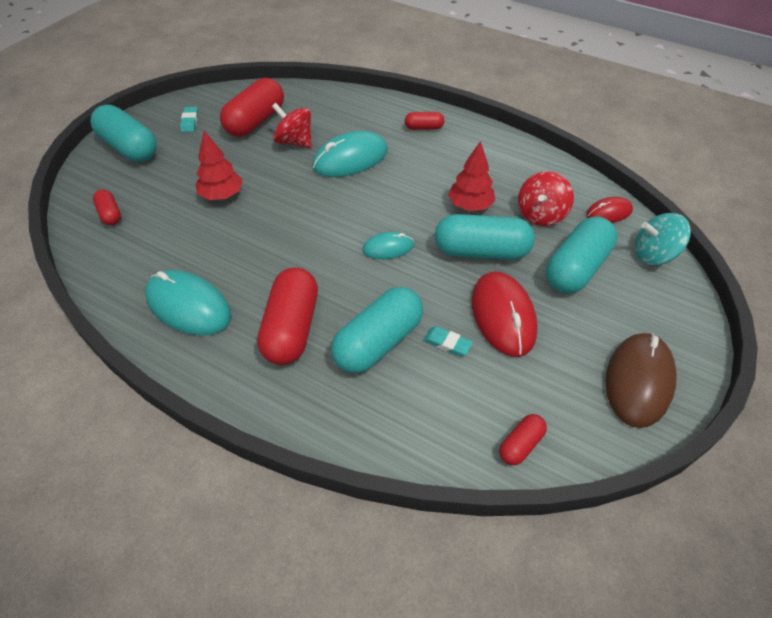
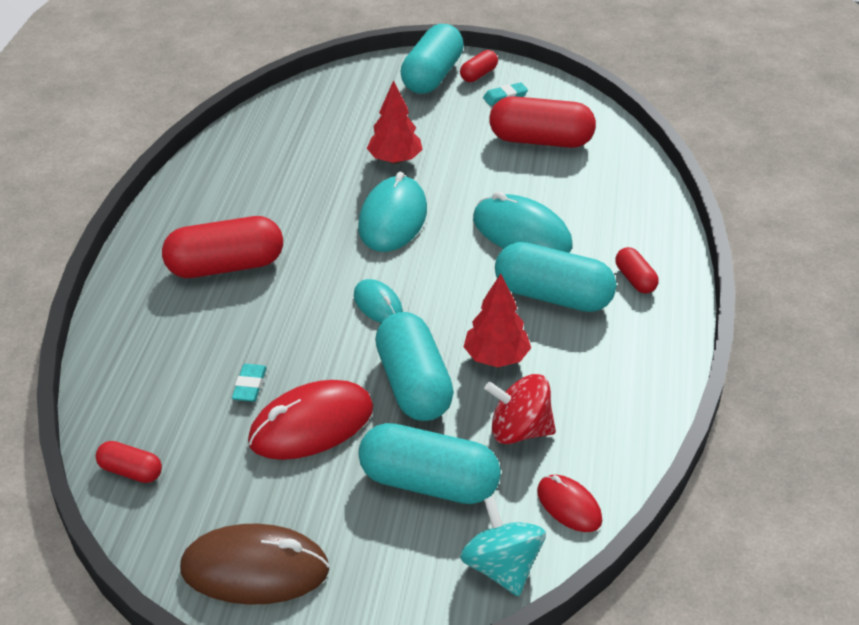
camera: 70 degrees right, 10 degrees down
red capsule [93,190,121,225] -> red capsule moved to [460,50,498,82]
turquoise mouse [145,270,231,335] -> turquoise mouse moved to [358,172,427,252]
red spinning top [272,103,312,148] -> none
turquoise capsule [331,287,423,373] -> turquoise capsule moved to [495,242,616,312]

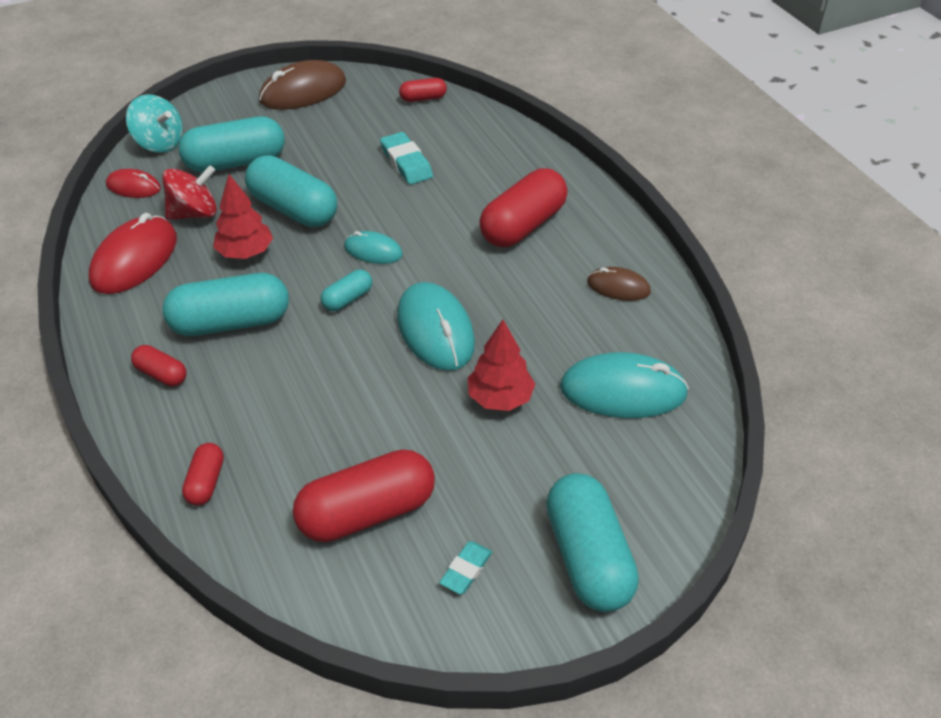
camera: 145 degrees right, 5 degrees up
turquoise eraser [232,364,267,402] -> turquoise eraser [380,132,433,185], size x1.58
red mouse [248,380,373,460] -> red mouse moved to [89,213,177,294]
red capsule [460,50,498,82] -> red capsule moved to [182,443,224,506]
turquoise mouse [473,192,573,253] -> turquoise mouse moved to [560,352,689,418]
none -> turquoise capsule [321,269,372,311]
none -> brown mouse [587,267,651,301]

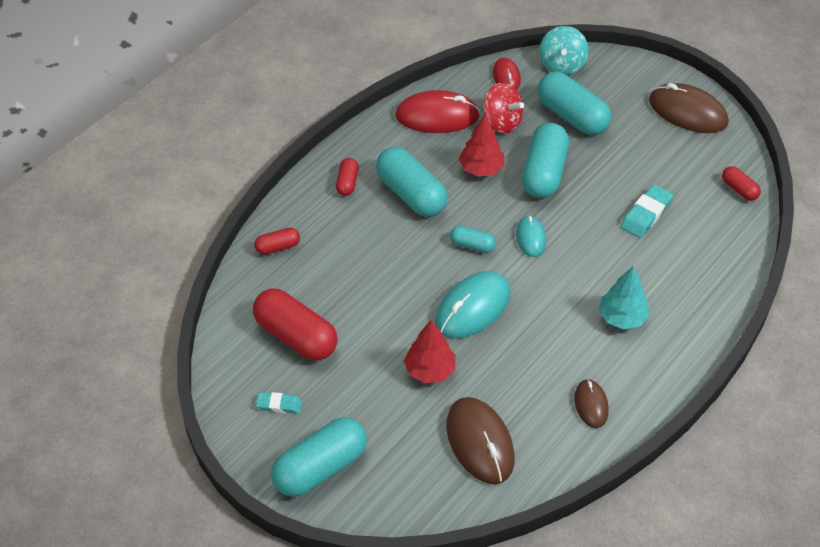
camera: 65 degrees right, 5 degrees up
red capsule [479,168,568,247] -> turquoise tree [599,266,650,329]
turquoise mouse [560,352,689,418] -> brown mouse [446,397,514,484]

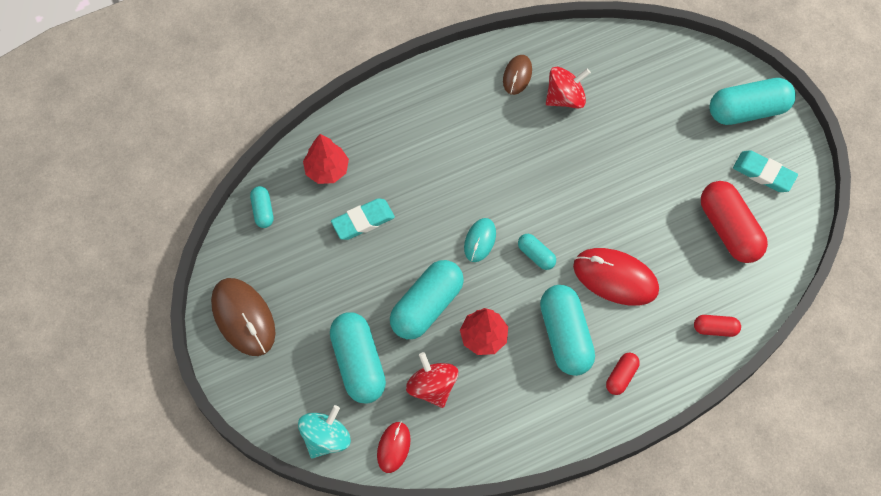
camera: 155 degrees left, 15 degrees up
turquoise eraser [256,392,302,414] -> turquoise eraser [733,150,798,192], size x1.58
red mouse [395,90,480,133] -> red mouse moved to [573,248,659,306]
red tree [404,320,456,383] -> red tree moved to [303,134,349,184]
turquoise mouse [435,271,510,339] -> none
brown mouse [446,397,514,484] -> none
turquoise tree [599,266,650,329] -> none
red capsule [722,166,761,201] -> turquoise capsule [250,186,273,228]
none -> red spinning top [546,67,591,109]

